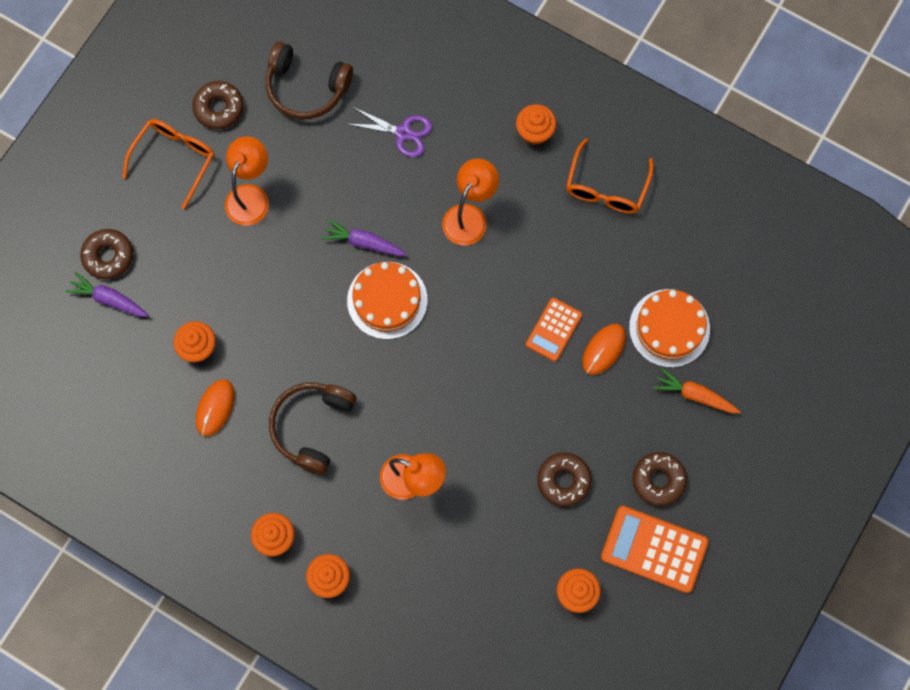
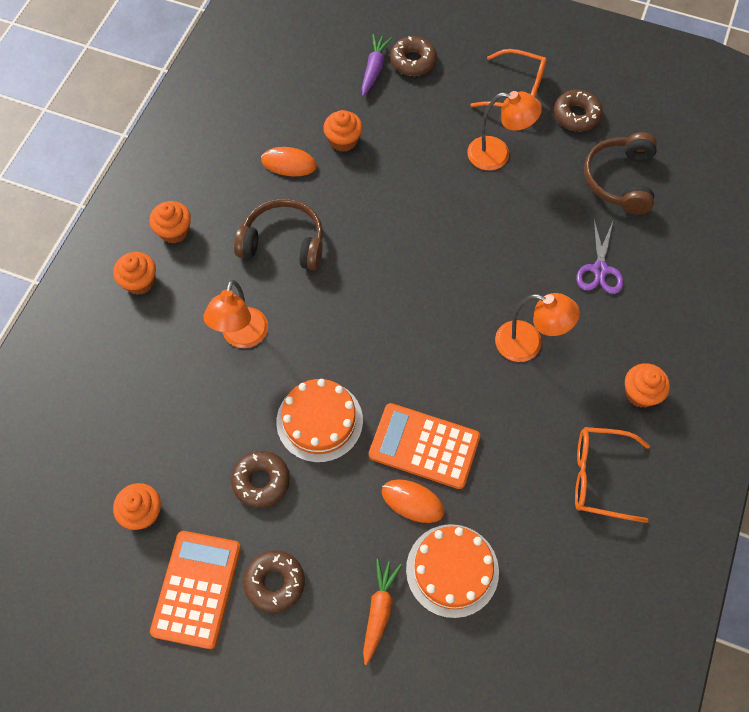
camera: 80 degrees right, 10 degrees down
purple carrot [321,219,407,256] -> none
orange cake [347,262,428,339] -> orange cake moved to [276,379,363,463]
orange calculator [526,298,582,362] -> orange calculator [369,403,480,489], size x1.60

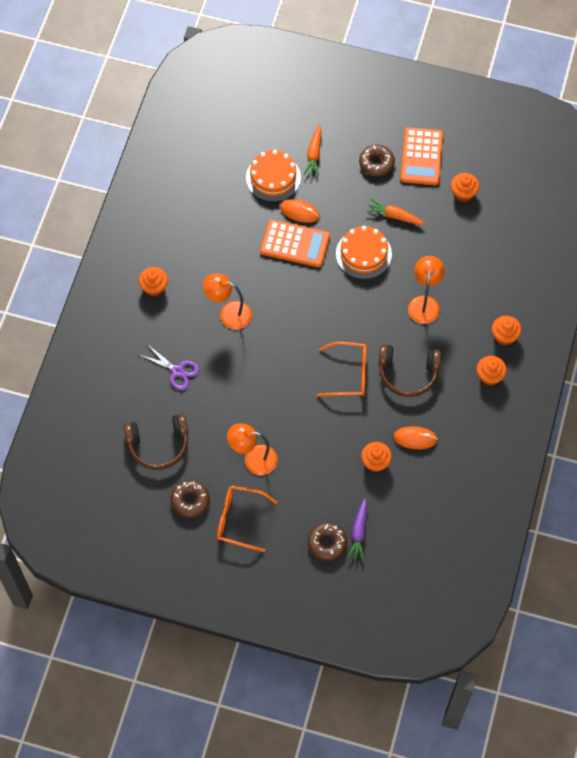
camera: 175 degrees right, 0 degrees up
brown donut [231,451,290,508] -> orange carrot [366,199,425,225]
orange glasses [575,427,650,523] -> orange glasses moved to [317,342,367,397]
purple scissors [576,220,624,294] -> purple scissors turned 120 degrees clockwise [140,344,200,390]
brown headphones [584,132,657,215] -> brown headphones turned 75 degrees clockwise [124,414,188,470]

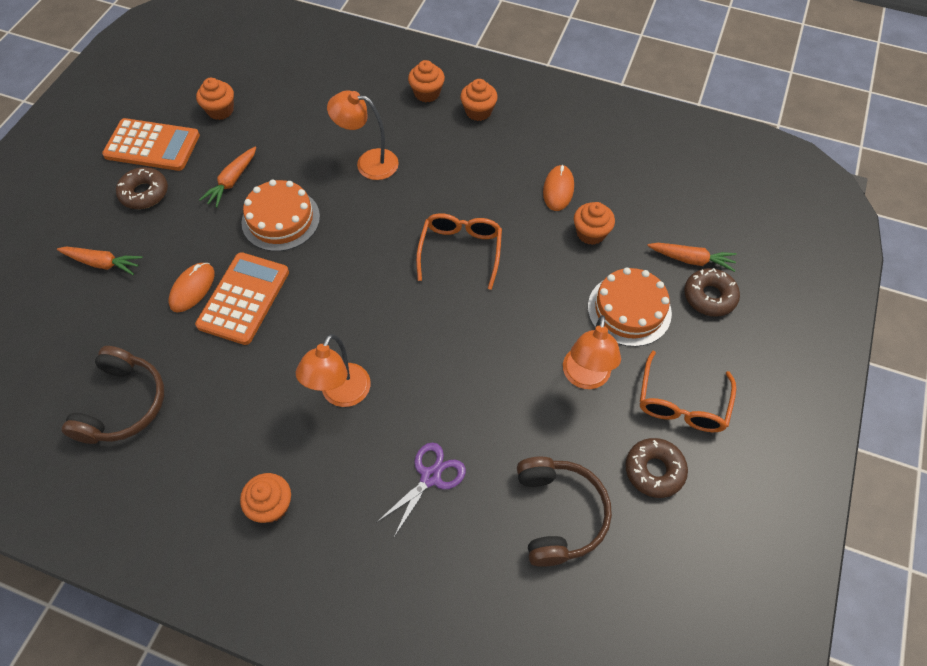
camera: 85 degrees left, 5 degrees down
orange cake [246,150,301,202] -> orange cake moved to [588,267,672,347]
purple carrot [347,498,367,561] -> orange carrot [647,243,737,272]
brown headphones [379,344,441,397] -> brown headphones moved to [62,346,164,444]

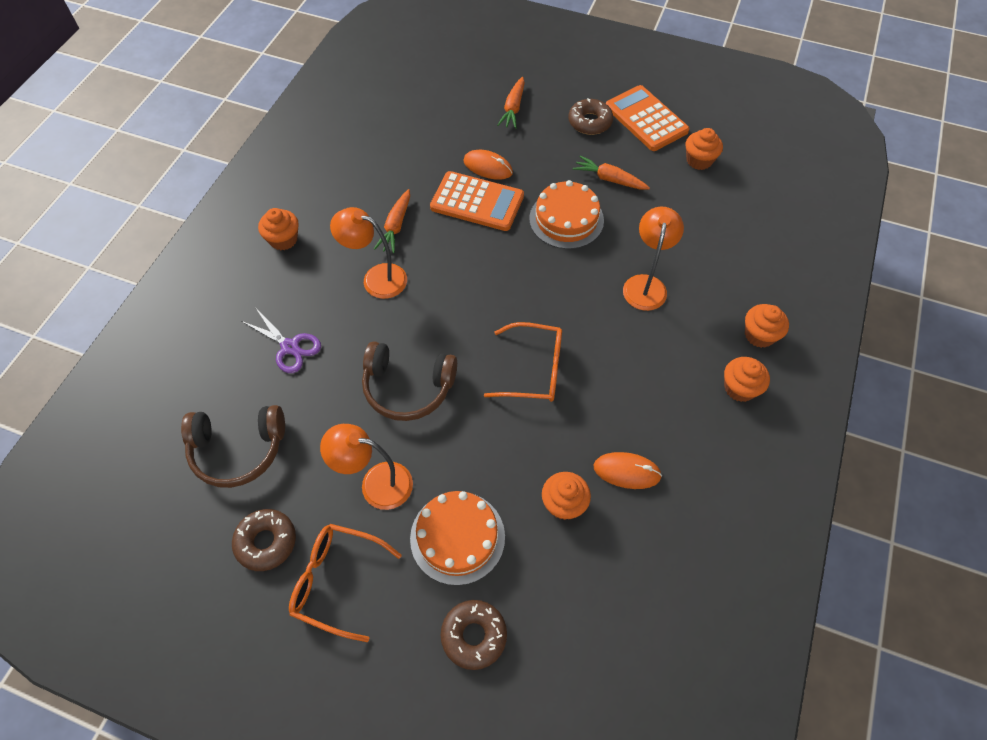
camera: 90 degrees right, 0 degrees up
brown headphones [62,346,164,444] -> brown headphones moved to [362,341,457,421]
orange calculator [102,118,200,171] -> orange calculator turned 135 degrees clockwise [606,85,690,151]
orange carrot [647,243,737,272] -> orange carrot moved to [374,189,410,253]

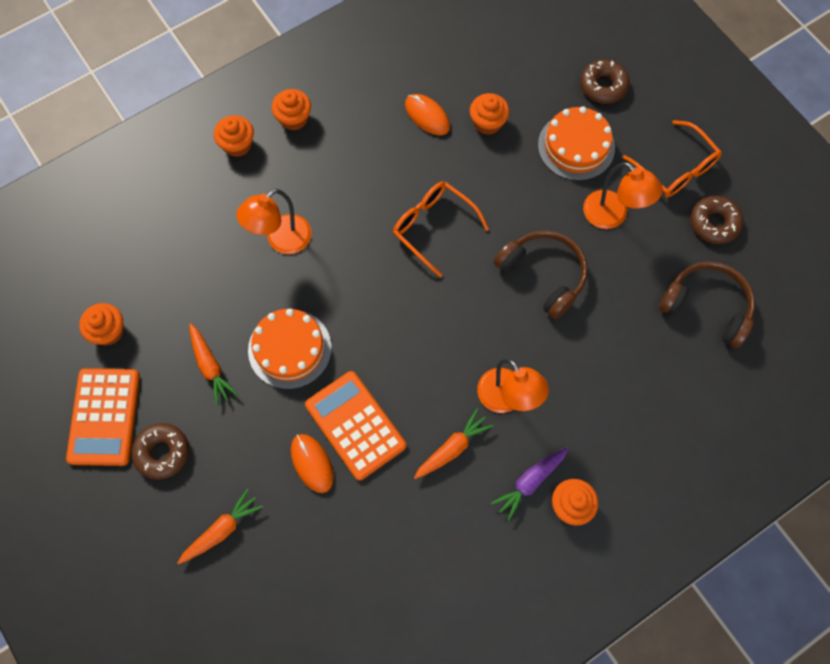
camera: 145 degrees left, 10 degrees up
purple scissors [241,310,321,373] -> none
none -> purple carrot [491,448,568,521]

